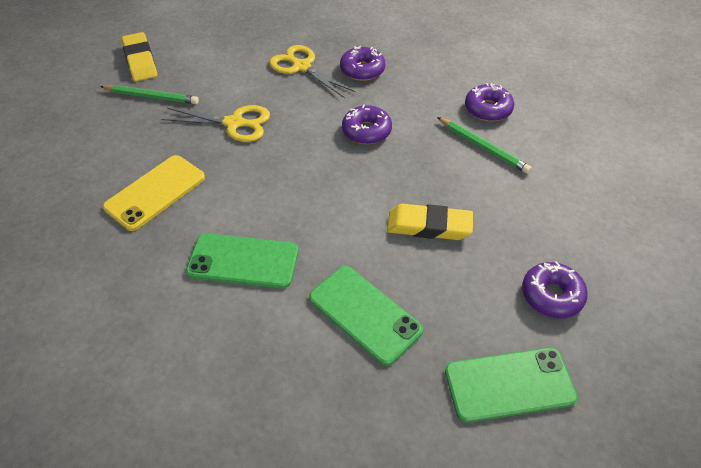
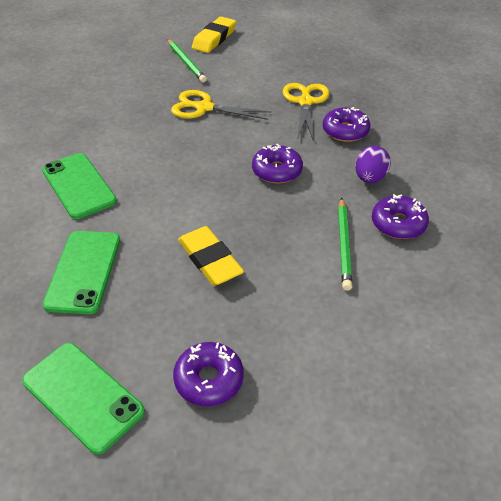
camera: 50 degrees right, 5 degrees down
yellow phone [103,155,205,231] -> none
yellow scissors [161,105,270,142] -> yellow scissors turned 135 degrees clockwise [171,90,271,120]
none -> purple egg [355,146,391,183]

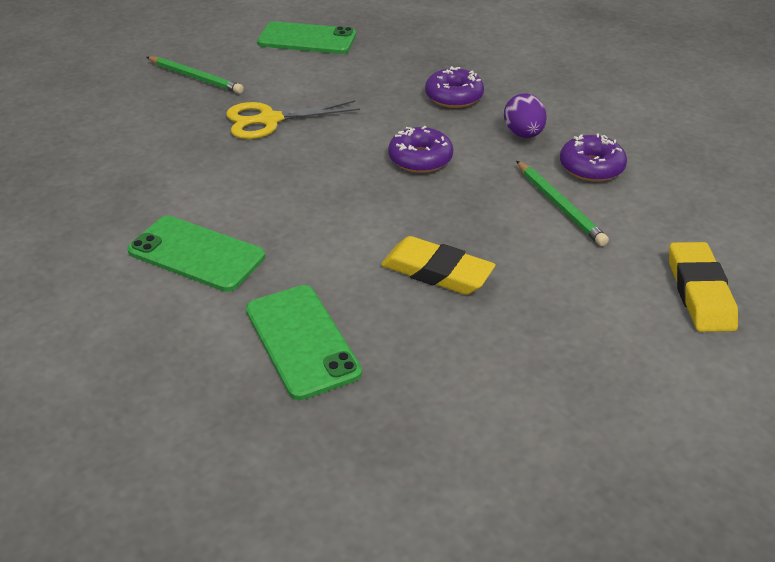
camera: 30 degrees left, 5 degrees down
green phone [22,343,145,454] -> green phone moved to [257,21,356,54]
purple donut [173,342,244,406] -> none
yellow eraser [192,17,236,53] -> yellow eraser moved to [669,242,738,332]
yellow scissors [283,83,330,139] -> none

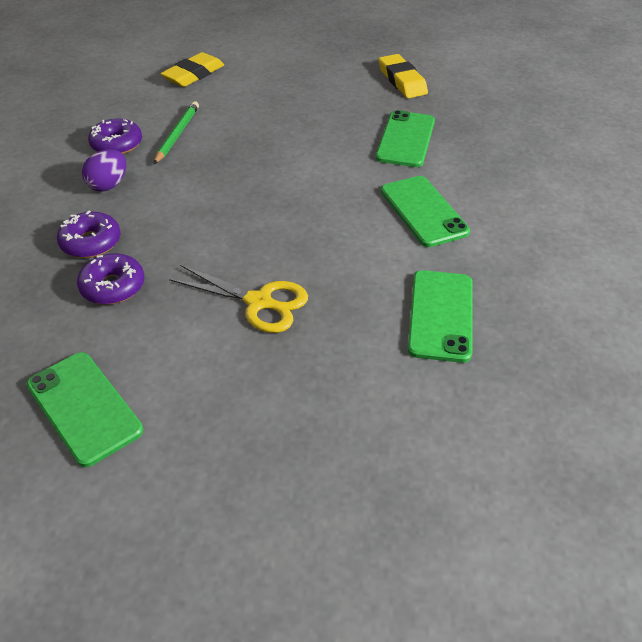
camera: 140 degrees left, 5 degrees up
green pencil [147,56,244,94] -> none
yellow eraser [381,236,496,295] -> yellow eraser moved to [379,54,428,98]
purple donut [388,126,453,173] -> purple donut moved to [77,253,144,304]
none -> green phone [408,270,472,363]

